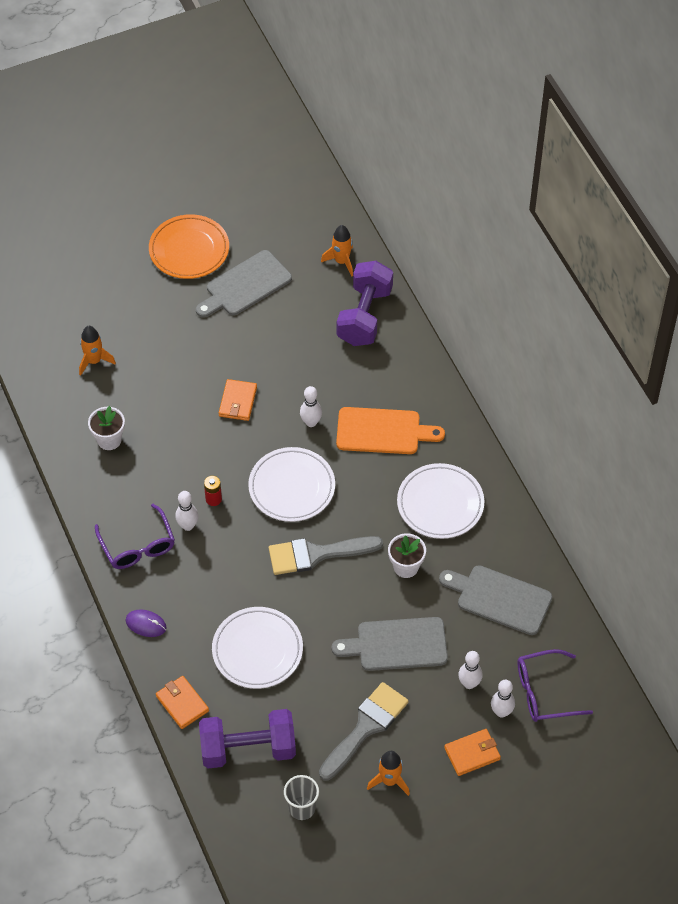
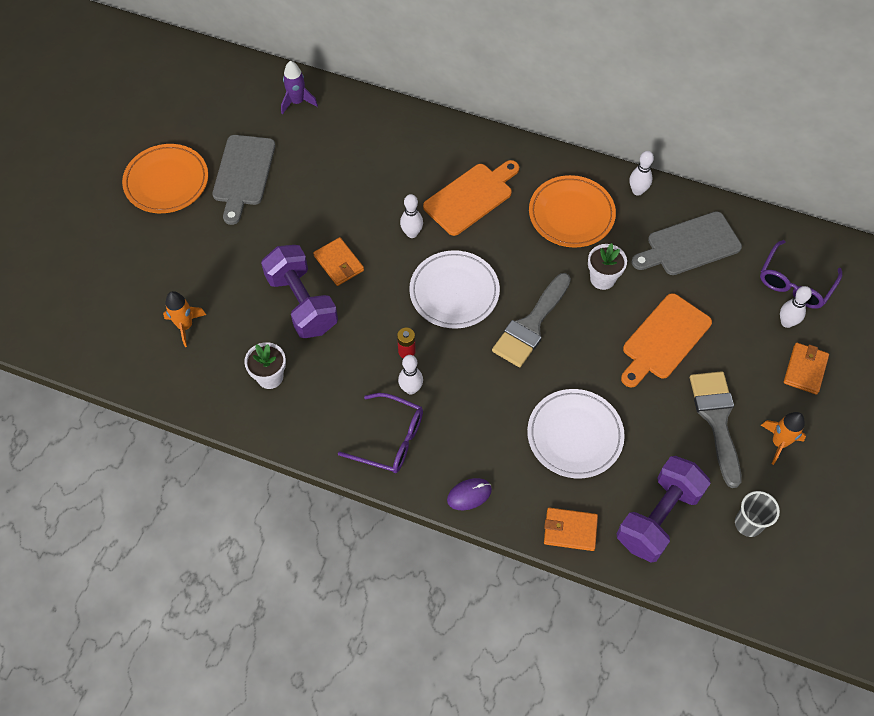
camera: 45 degrees left, 5 degrees up
orange rocket [321,225,353,276] -> purple rocket [281,61,318,114]
grey cutting board [332,617,448,671] -> orange cutting board [621,293,712,388]
purple dumbbell [337,261,393,346] -> purple dumbbell moved to [261,245,338,338]
white plate [397,463,484,539] -> orange plate [529,175,616,248]
white bowling pin [458,651,483,689] -> white bowling pin moved to [629,151,654,196]

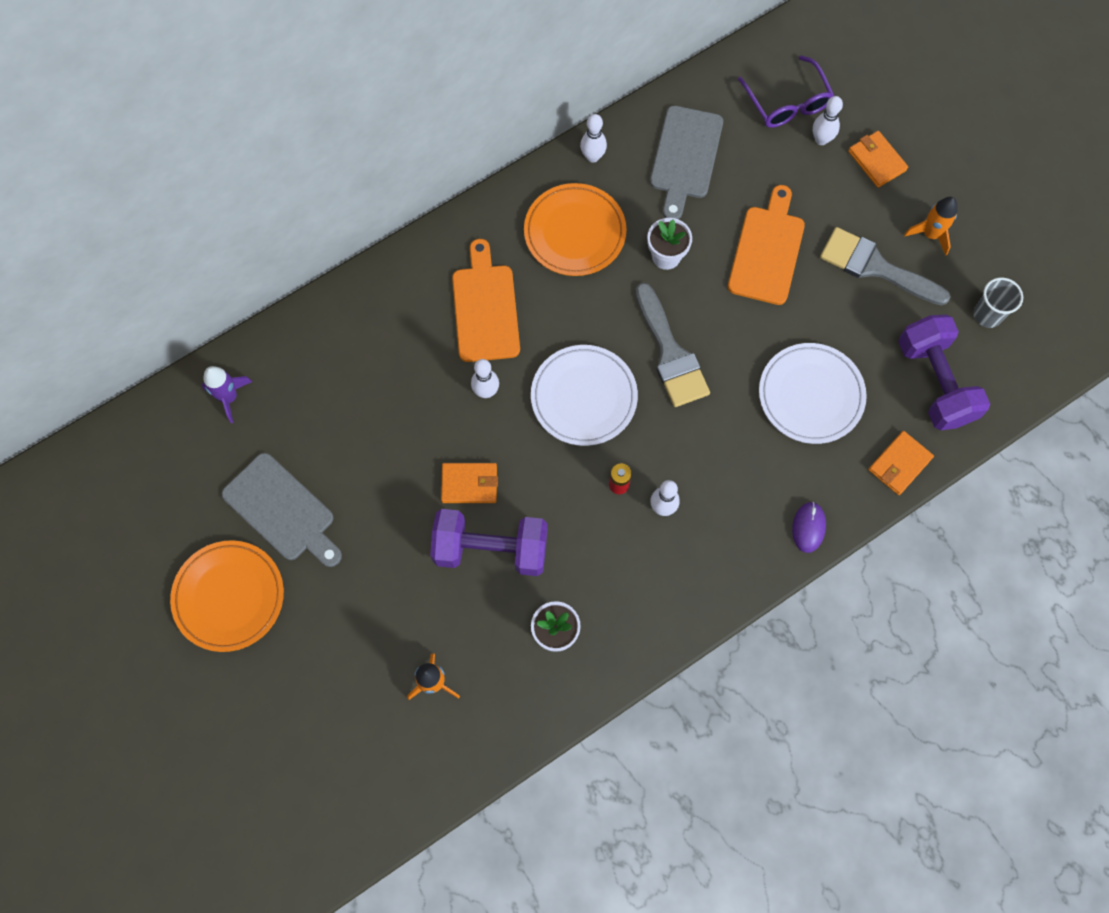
camera: 55 degrees left, 10 degrees up
purple glasses [338,393,423,473] -> none
orange cutting board [621,293,712,388] -> orange cutting board turned 150 degrees counterclockwise [728,185,805,305]

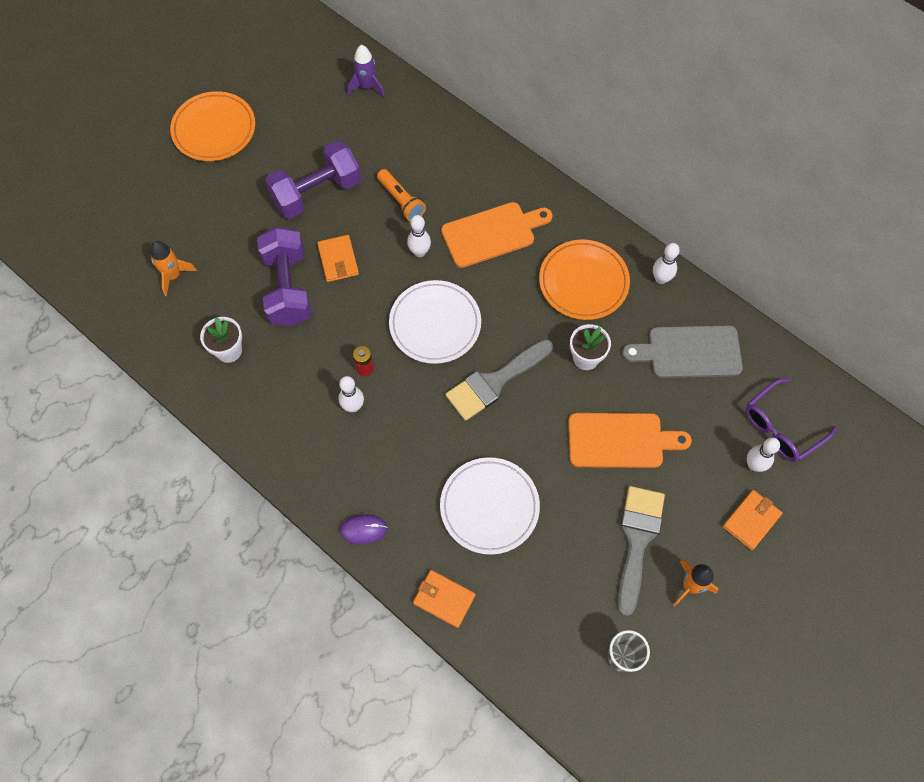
camera: 75 degrees right, 5 degrees down
grey cutting board [222,453,342,567] -> none
purple dumbbell [898,315,990,430] -> purple dumbbell moved to [265,141,361,219]
none -> orange flashlight [377,169,426,221]

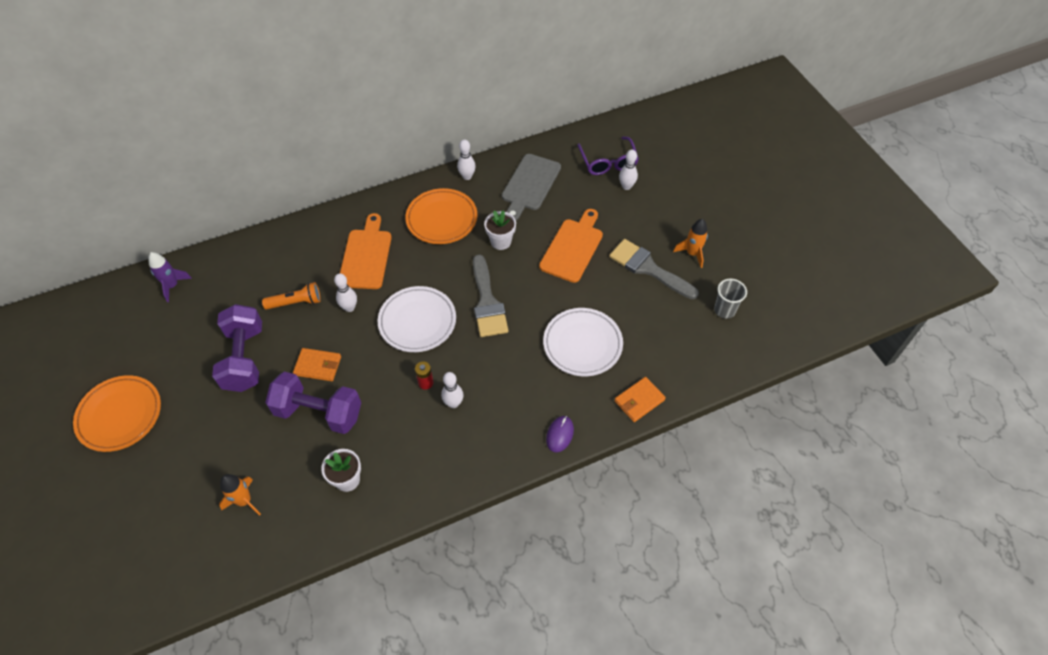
camera: 65 degrees left, 10 degrees down
orange wallet [723,490,782,550] -> none

